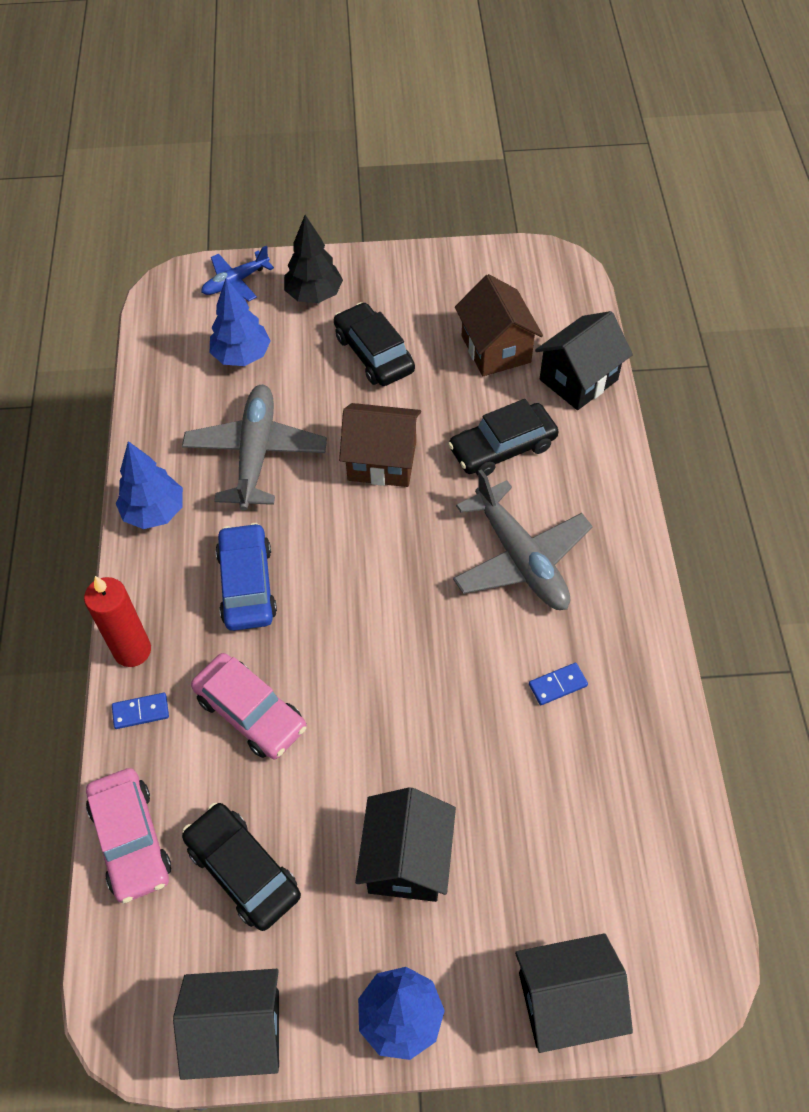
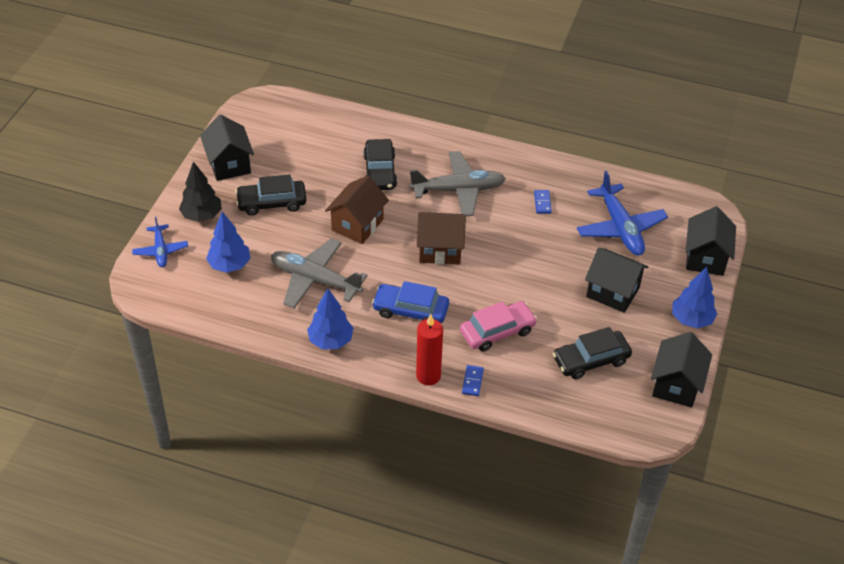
camera: 70 degrees left, 10 degrees down
pink car [86,768,171,903] -> none
brown house [455,274,543,376] -> brown house moved to [417,212,466,265]
black house [535,311,633,410] -> black house moved to [200,114,254,181]
none -> blue plane [577,171,668,256]

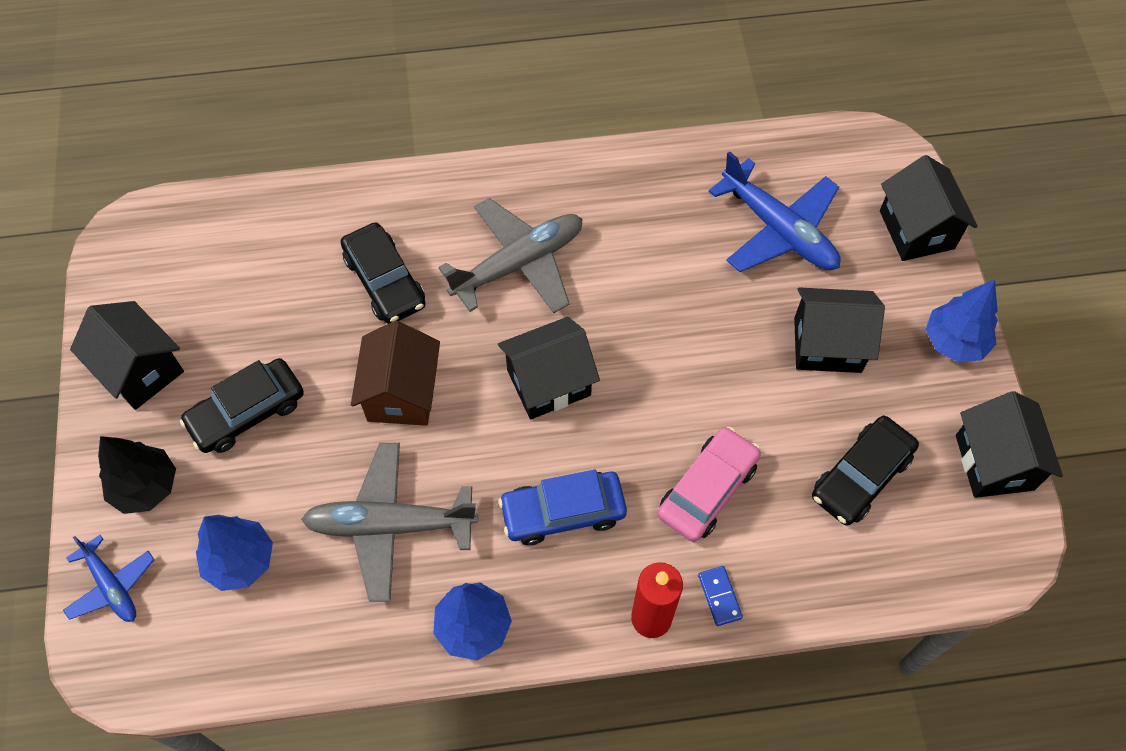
camera: 25 degrees left, 15 degrees up
brown house [417,212,466,265] -> black house [498,317,600,419]
blue domino [534,190,552,214] -> none

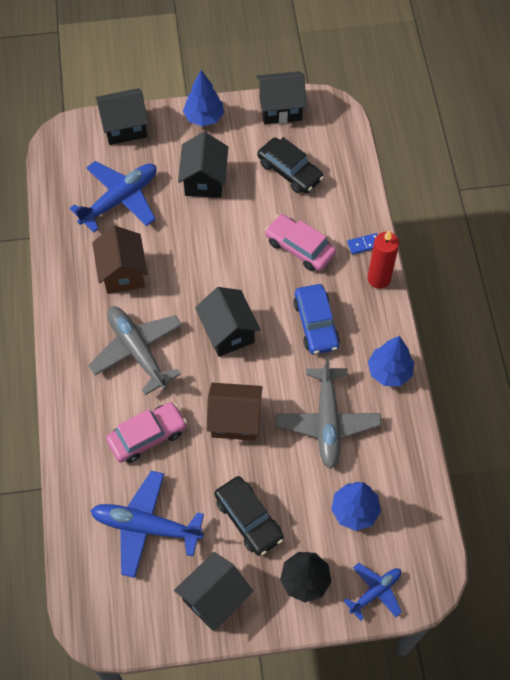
camera: 90 degrees left, 0 degrees up
black car [341,222,426,324] -> pink car [106,402,187,463]
none -> blue plane [90,471,204,578]
none -> brown house [92,225,148,294]

